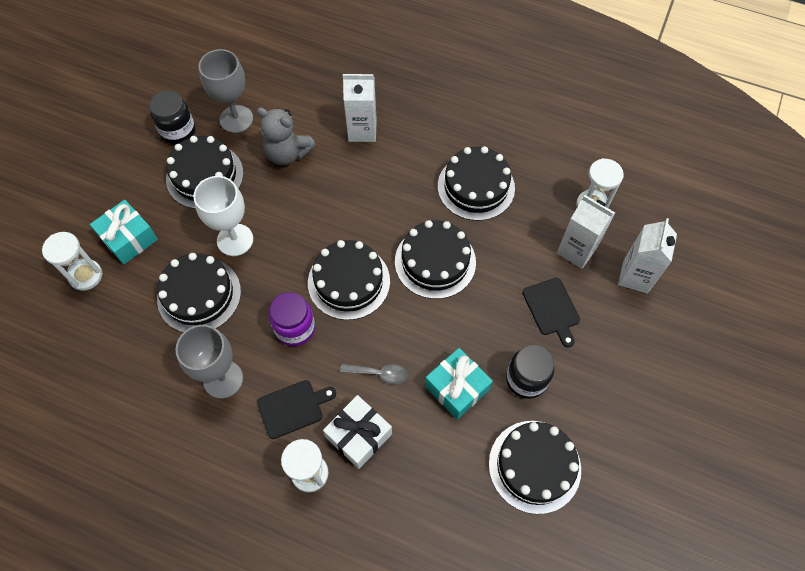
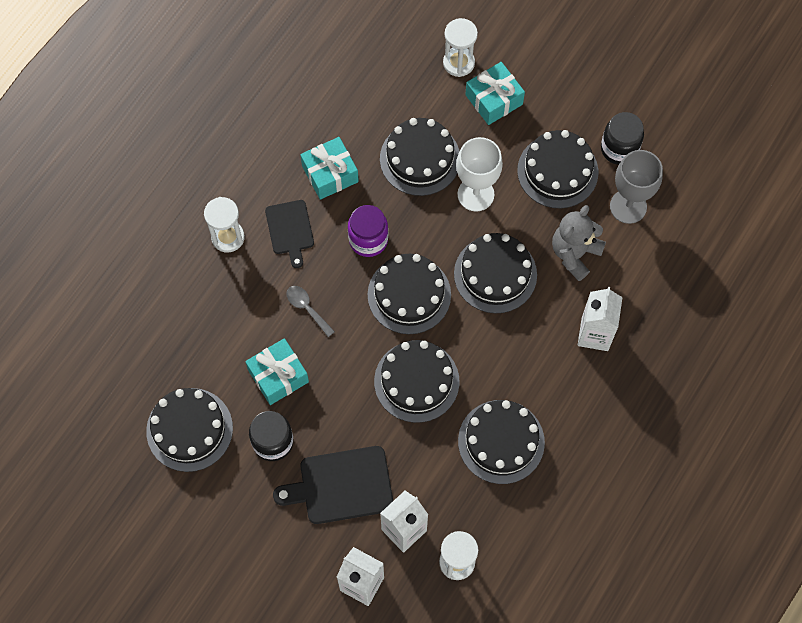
camera: 100 degrees right, 5 degrees up
grey goblet [175,325,243,399] -> turquoise gift [300,137,359,200]
white gift [323,395,392,469] -> none
grey spoon [340,364,408,384] -> grey spoon turned 120 degrees clockwise [286,286,335,337]
black cutting board [522,278,580,348] -> black cutting board [273,446,393,524], size x1.54
none -> black cake [454,233,537,313]

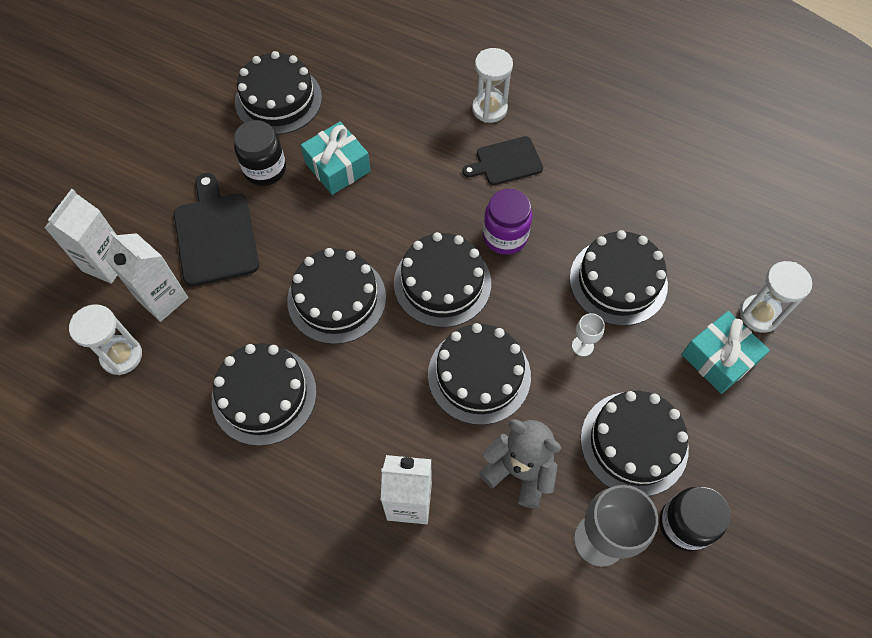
camera: 85 degrees right, 5 degrees down
grey spoon [286,286,335,337] -> none
turquoise gift [300,137,359,200] -> none
white goblet [456,137,503,212] -> white goblet [572,313,605,356], size x0.48

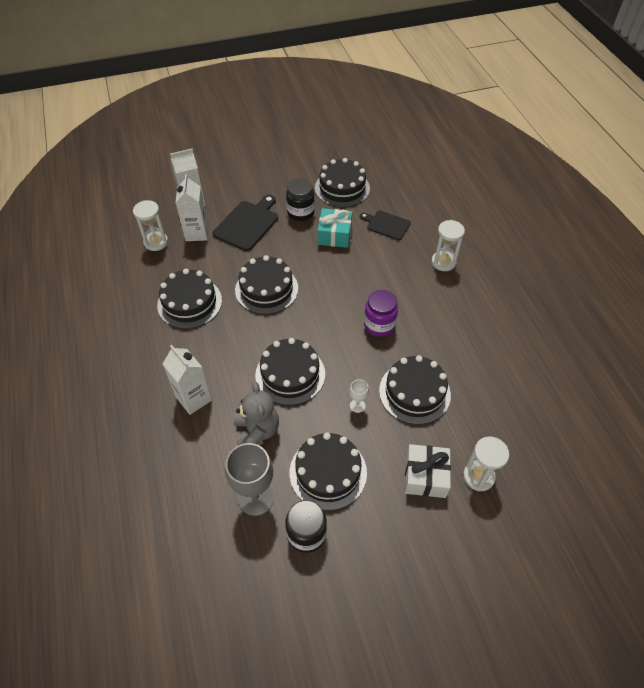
camera: 45 degrees right, 10 degrees down
black cake [394,232,491,328] -> none
black cutting board [462,136,543,185] -> black cutting board moved to [360,211,411,240]
turquoise gift [682,311,770,394] -> white gift [405,444,451,498]

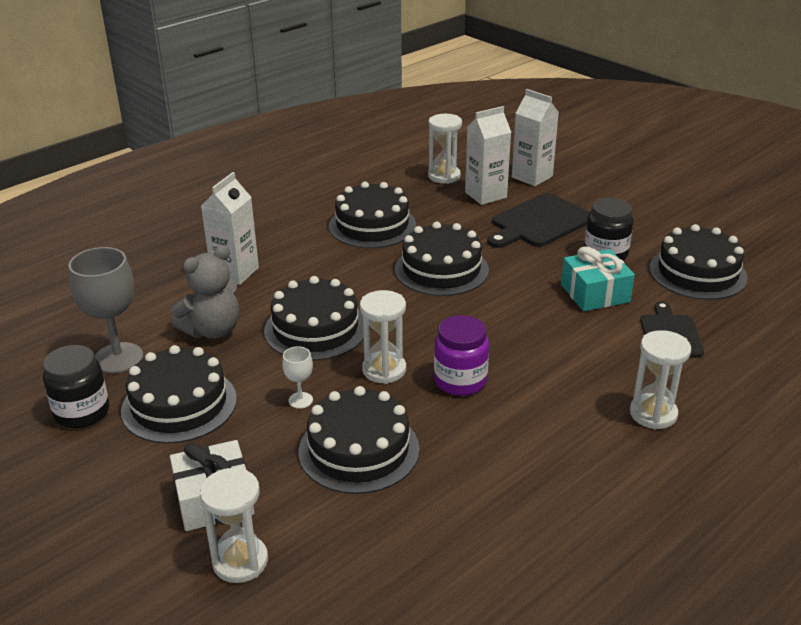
camera: 65 degrees right, 20 degrees down
black cutting board [212,195,278,251] -> black cutting board turned 135 degrees clockwise [487,193,590,248]
none -> white hourglass [360,290,406,384]

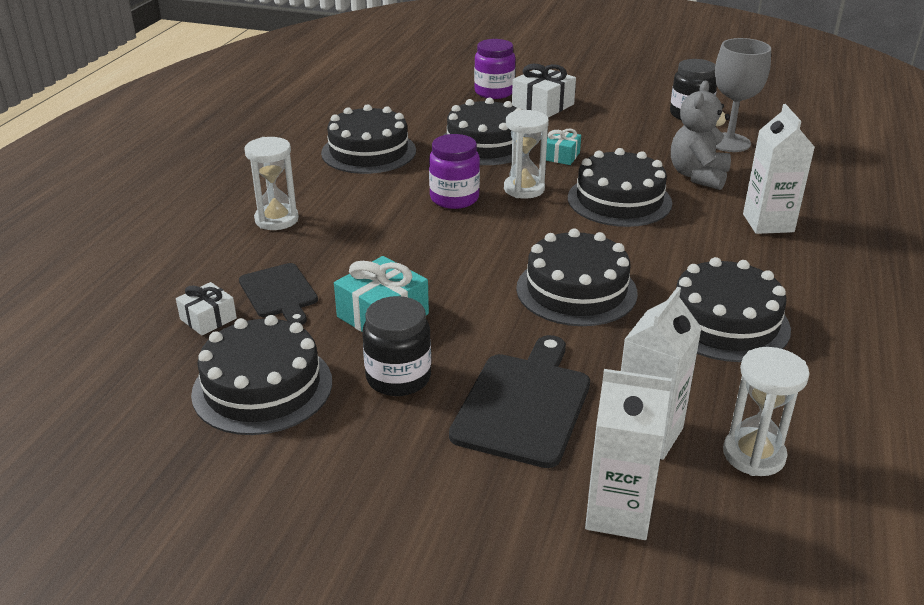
camera: 150 degrees right, 0 degrees up
black cake [121,345,237,444] -> black cake moved to [321,104,416,174]
white hourglass [200,468,268,583] -> purple jar [474,39,515,99]
white goblet [282,346,313,409] -> turquoise gift [546,129,581,165]
none -> white gift [176,282,237,336]

